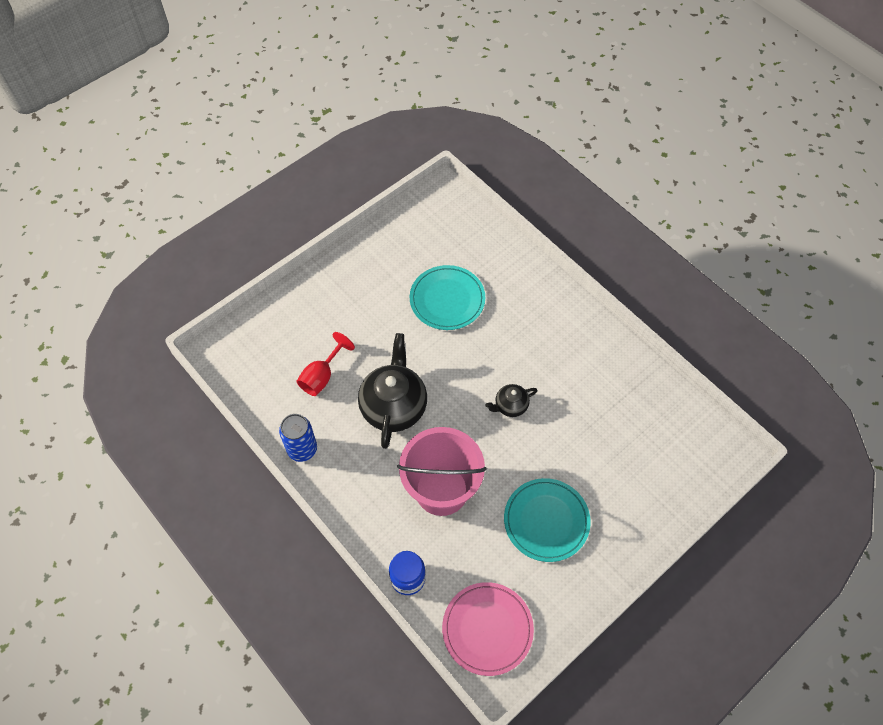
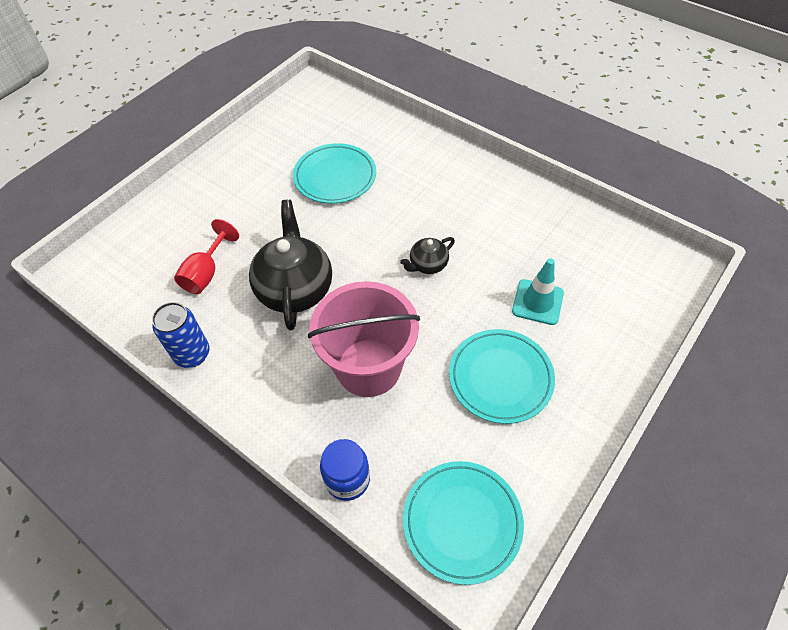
camera: 10 degrees left, 5 degrees down
pink plate [442,582,534,676] -> turquoise plate [403,461,524,585]
none -> turquoise traffic cone [512,258,564,325]

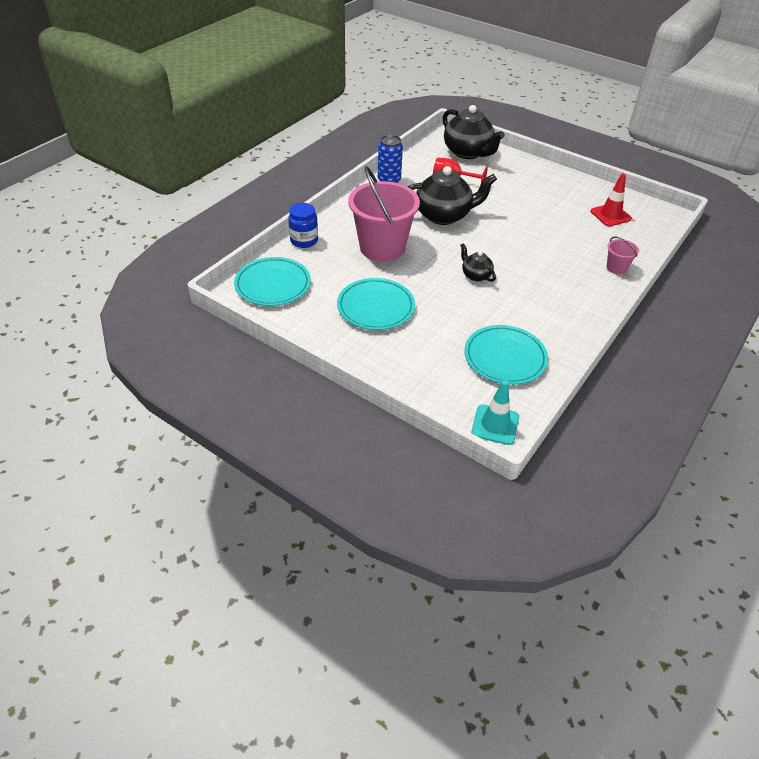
camera: 85 degrees right, 10 degrees down
turquoise plate [293,143,376,204] -> turquoise plate moved to [464,325,548,385]
turquoise traffic cone [512,258,564,325] -> turquoise traffic cone moved to [471,380,519,445]
none -> black teapot [442,105,505,159]
none -> red traffic cone [590,173,632,227]
none -> pink bucket [607,237,639,275]

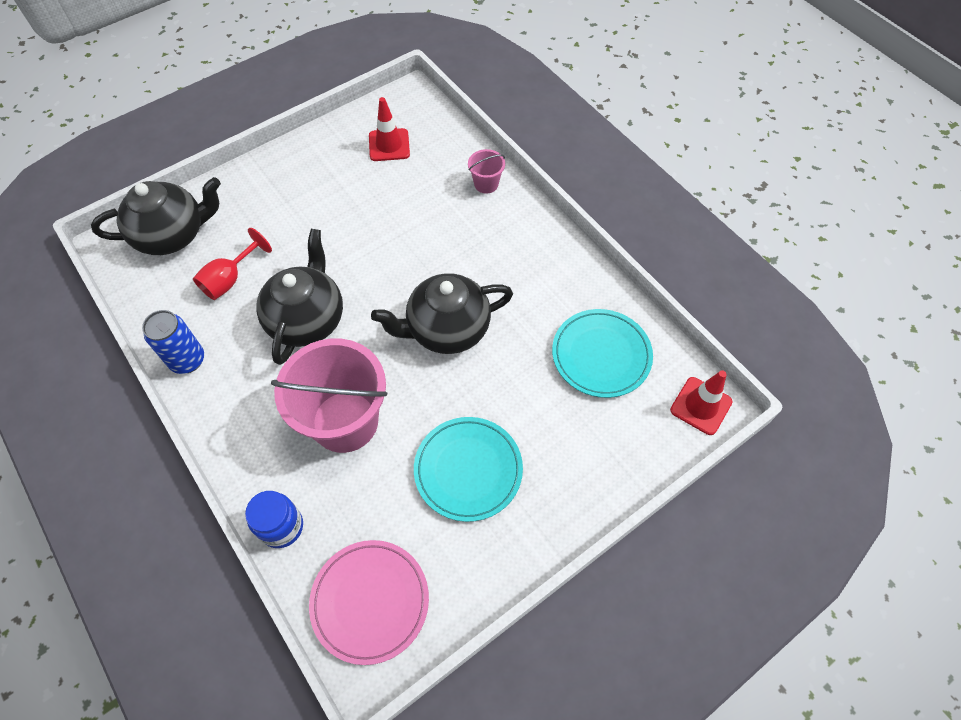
camera: 70 degrees left, 15 degrees up
turquoise plate [234,257,311,306] -> pink plate [309,540,429,665]
black teapot [460,243,496,282] -> black teapot [371,273,513,354], size x2.01
turquoise traffic cone [471,380,519,445] -> red traffic cone [670,370,732,435]

